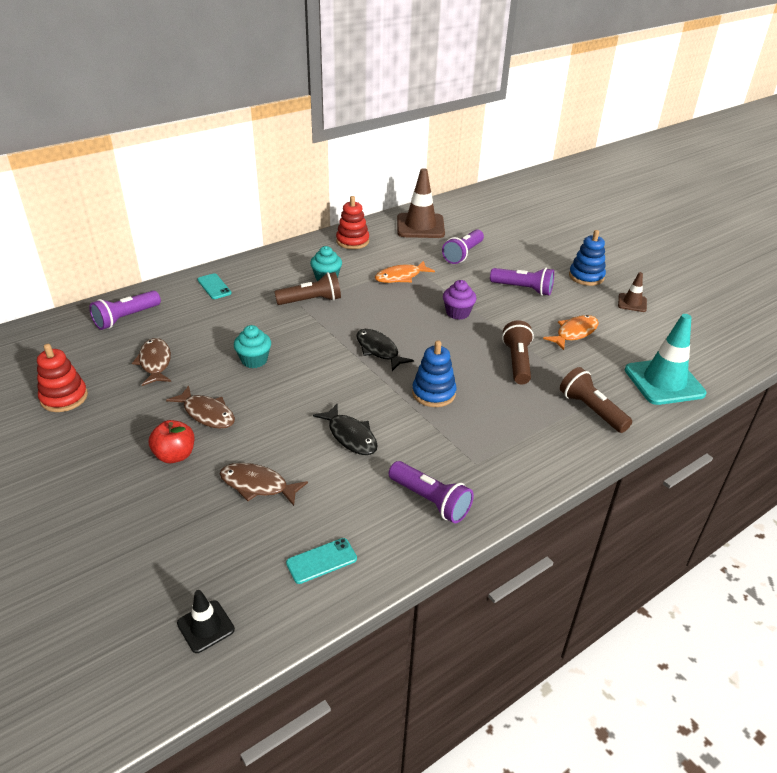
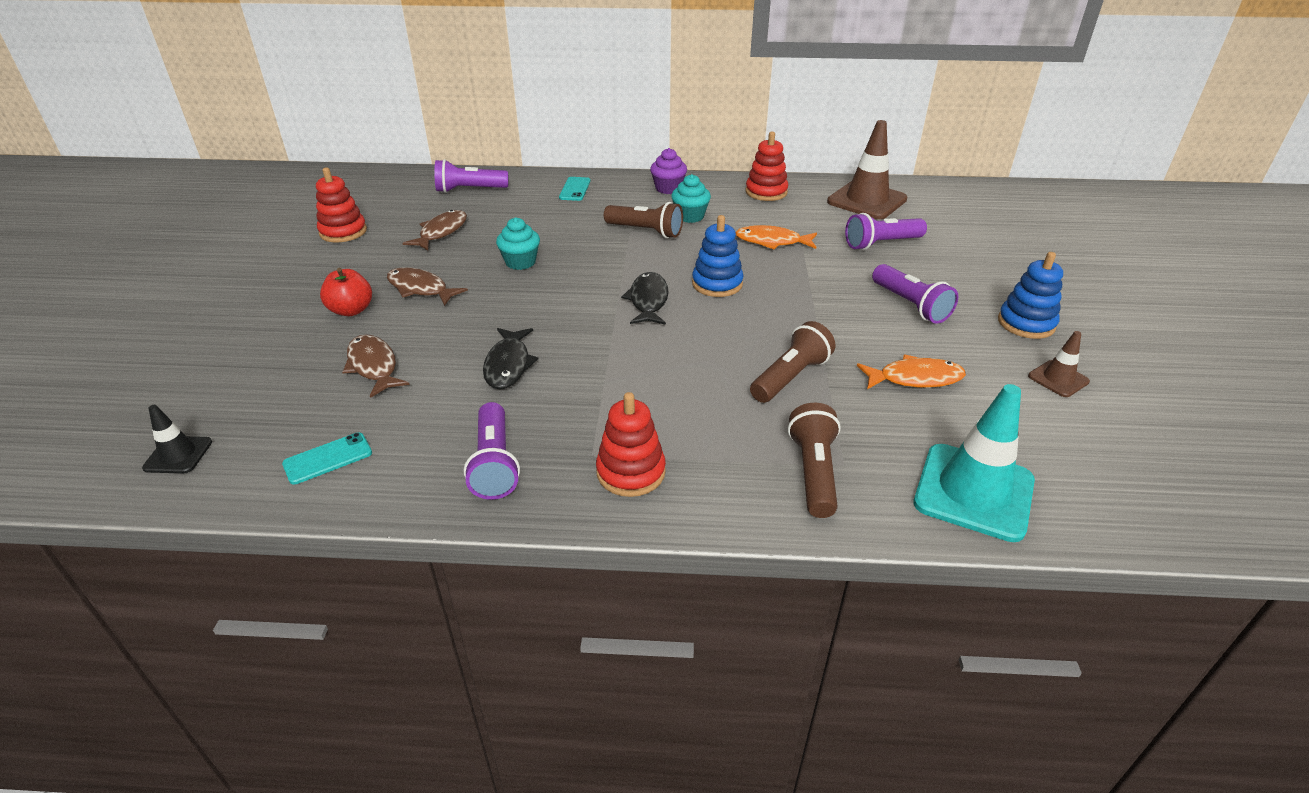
camera: 40 degrees right, 0 degrees up
brown fish [166,386,235,429] -> brown fish turned 135 degrees clockwise [387,267,468,306]
turquoise phone [286,538,357,584] -> turquoise phone turned 45 degrees counterclockwise [282,433,372,485]
blue stacking toy [412,340,457,407] -> blue stacking toy moved to [692,215,744,297]
purple cupcake [443,280,477,320] -> purple cupcake moved to [650,148,687,194]
none -> red stacking toy [596,392,666,497]

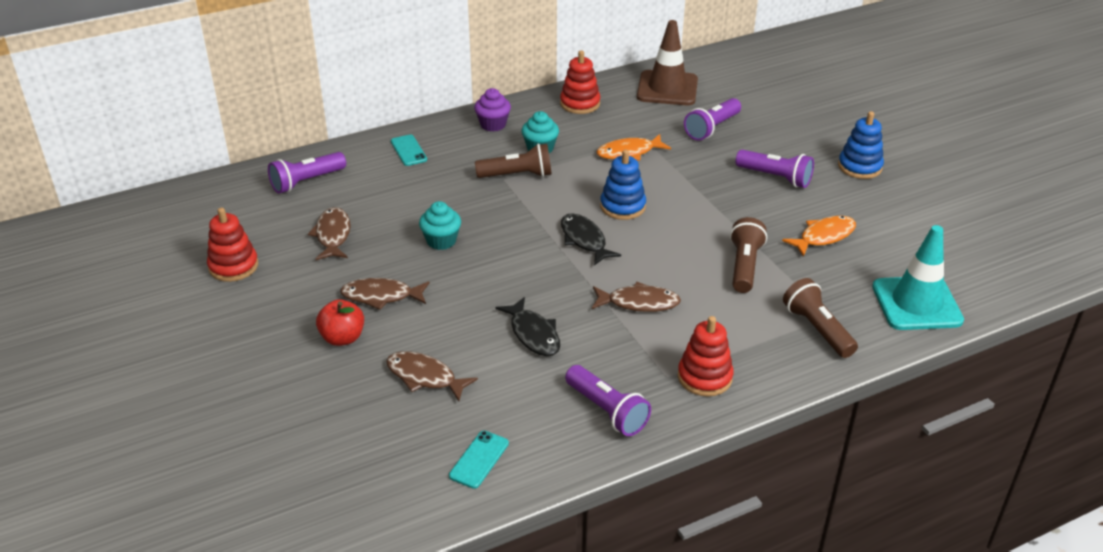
camera: 30 degrees left, 0 degrees up
black traffic cone [142,405,212,474] -> none
brown traffic cone [1028,331,1090,397] -> none
none -> brown fish [592,282,681,312]

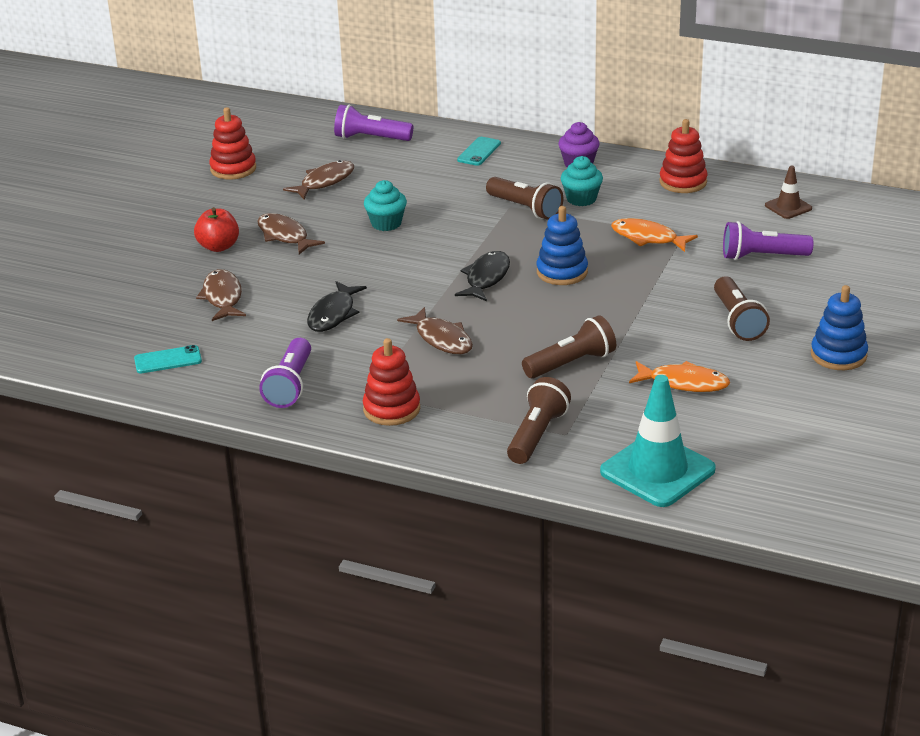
camera: 50 degrees right, 5 degrees down
brown traffic cone [637,20,698,105] -> brown traffic cone [765,165,812,219], size x0.50
purple flashlight [735,150,814,188] -> brown flashlight [714,276,770,341]

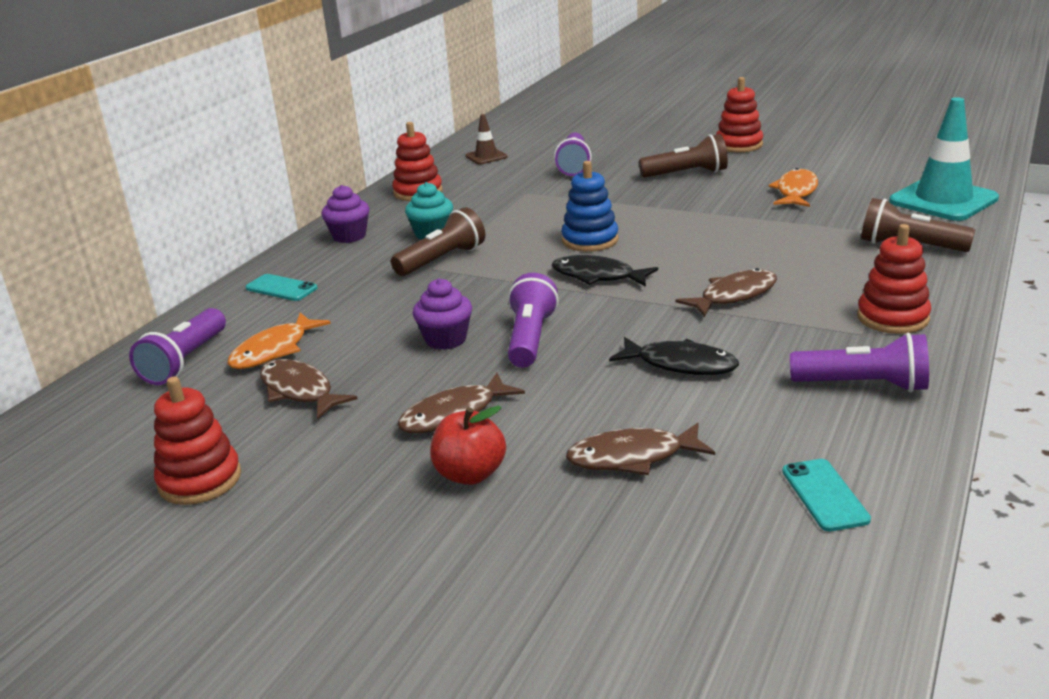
camera: 85 degrees left, 5 degrees down
turquoise cupcake [364,180,407,231] -> purple cupcake [413,278,472,350]
brown flashlight [522,315,616,378] -> none
orange fish [611,218,698,252] -> orange fish moved to [227,313,331,369]
blue stacking toy [811,285,868,370] -> red stacking toy [716,77,763,153]
none -> purple flashlight [508,273,559,368]

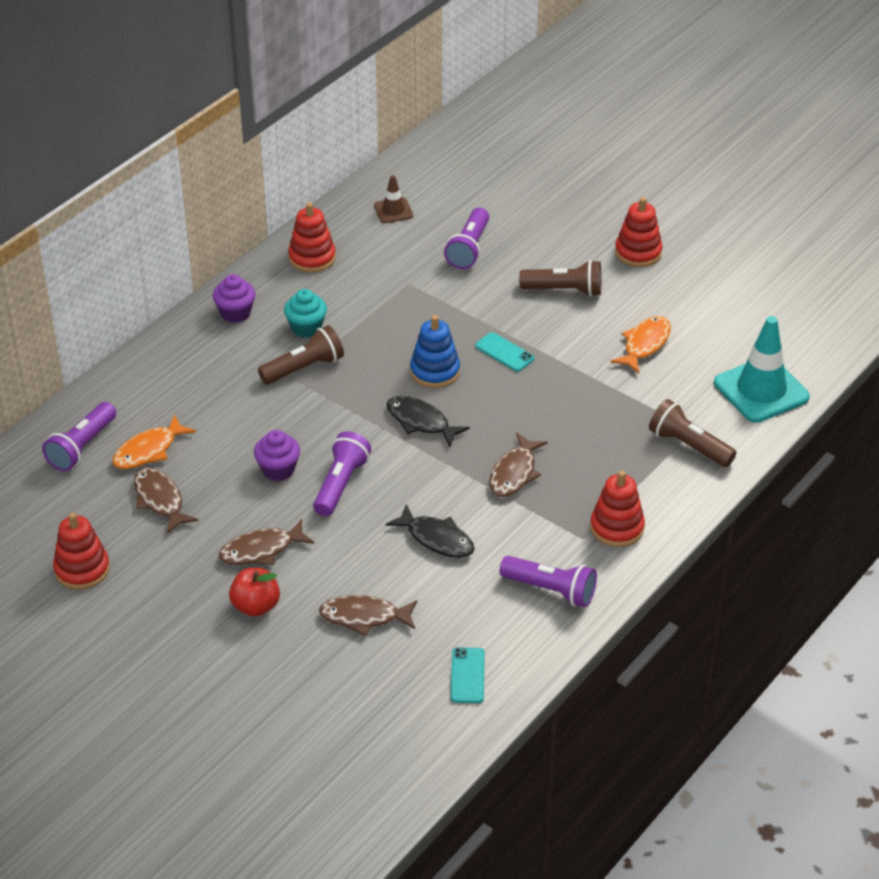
camera: 10 degrees right, 15 degrees up
turquoise phone [245,274,318,301] -> turquoise phone moved to [475,332,534,372]
brown fish [676,268,777,317] -> brown fish turned 135 degrees clockwise [489,433,547,497]

